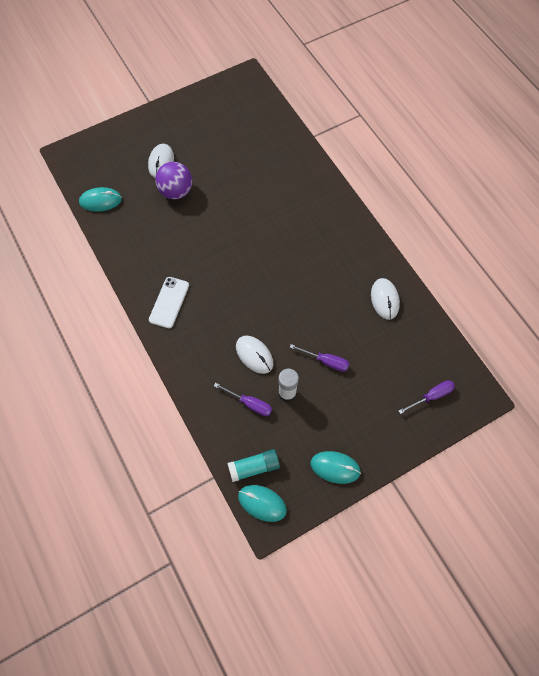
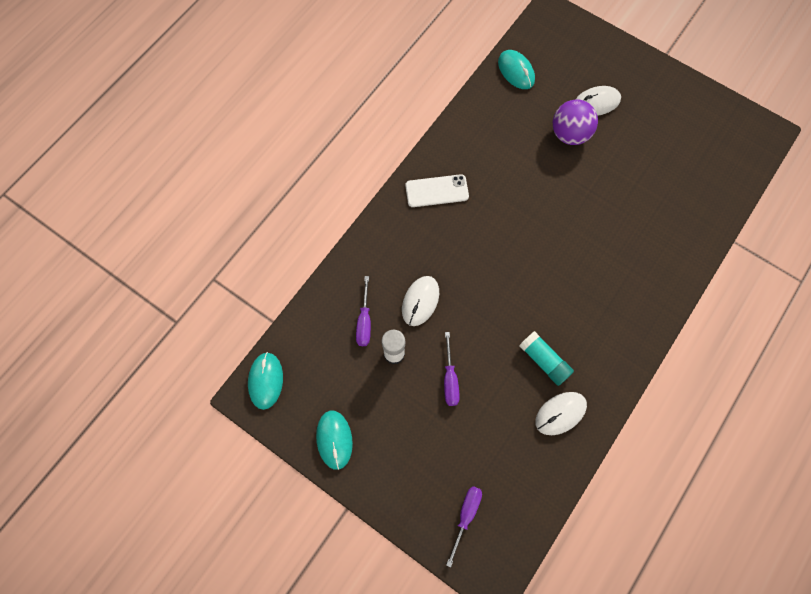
camera: 65 degrees right, 5 degrees up
turquoise glue stick [227,449,280,482] -> turquoise glue stick moved to [519,331,574,386]
purple screwdriver [398,380,455,414] -> purple screwdriver turned 105 degrees counterclockwise [446,486,482,567]

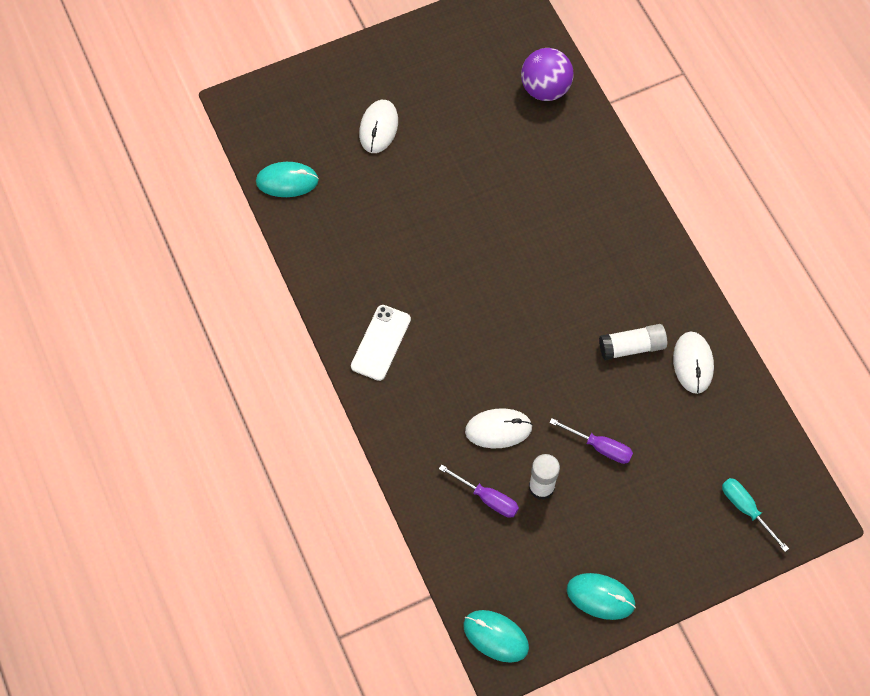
camera: 60 degrees left, 5 degrees down
white mouse [402,276,439,326] -> white mouse turned 60 degrees counterclockwise [465,408,533,448]
purple screwdriver [446,486,482,567] -> turquoise screwdriver [722,478,789,552]
turquoise glue stick [519,331,574,386] -> white glue stick [599,324,667,360]
purple ball [553,99,598,145] -> purple ball moved to [521,48,574,101]

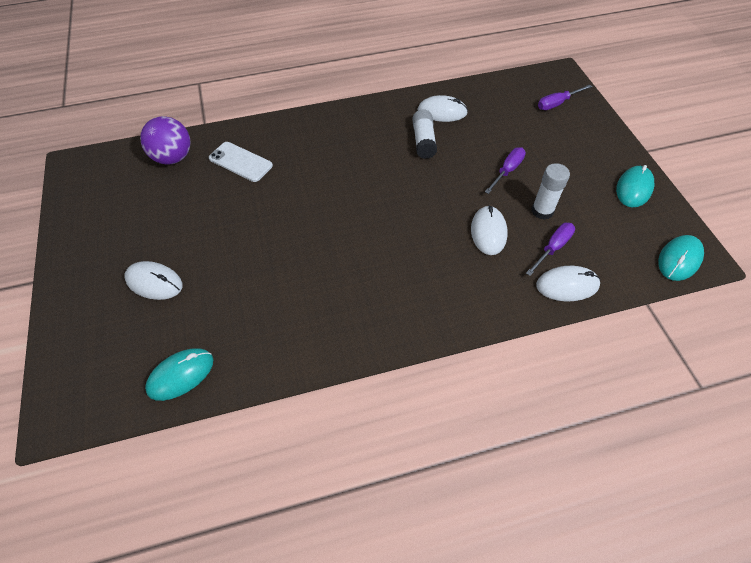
camera: 80 degrees left, 10 degrees down
turquoise mouse [256,162,319,197] -> turquoise mouse turned 45 degrees clockwise [145,348,213,401]
white phone [351,305,411,381] -> white phone moved to [209,142,273,182]
turquoise screwdriver [722,478,789,552] -> purple screwdriver [538,85,592,110]
none -> white mouse [536,266,600,301]

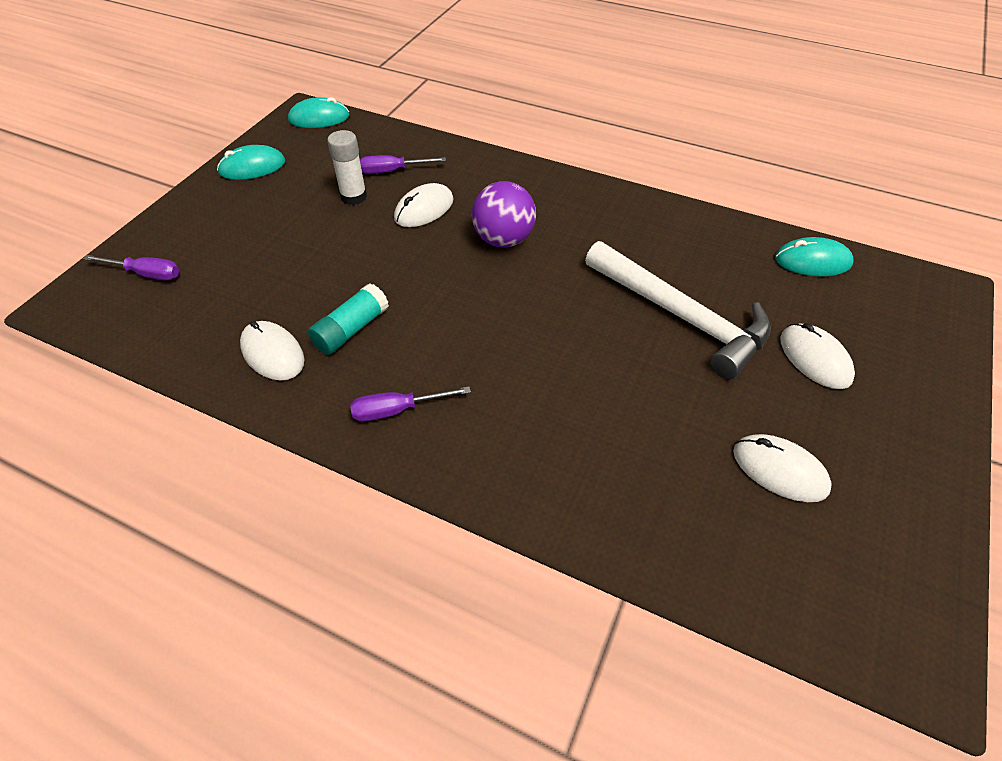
camera: 140 degrees left, 5 degrees down
purple ball [140,116,191,164] -> purple ball moved to [472,181,536,248]
white phone [209,142,273,182] -> none
white glue stick [412,109,437,159] -> turquoise glue stick [308,283,389,355]
purple screwdriver [485,147,526,194] -> purple screwdriver moved to [350,386,471,422]
white mouse [536,266,600,301] -> white mouse moved to [733,434,832,502]
none -> white hammer [585,241,771,379]

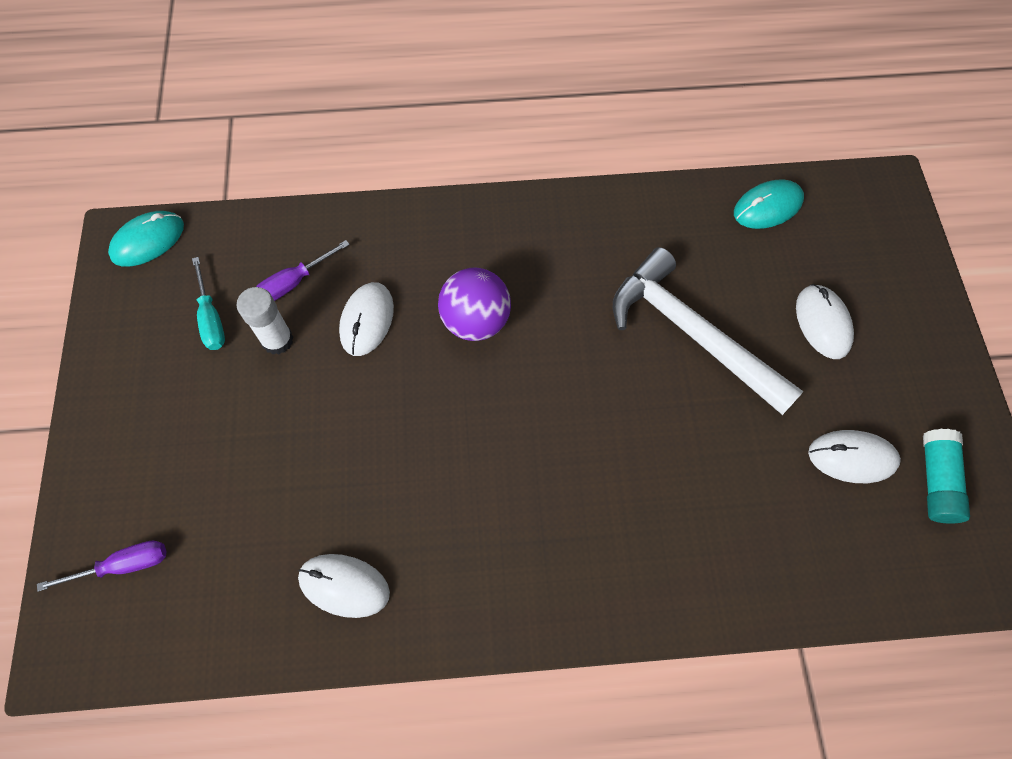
camera: 30 degrees left, 15 degrees up
turquoise mouse [217,145,285,180] -> none
turquoise glue stick [308,283,389,355] -> turquoise glue stick moved to [923,429,970,524]
purple screwdriver [350,386,471,422] -> none
white hammer [585,241,771,379] -> white hammer turned 150 degrees counterclockwise [613,247,804,415]
white mouse [780,323,855,389] -> white mouse turned 45 degrees clockwise [796,284,854,359]
none -> turquoise screwdriver [192,257,225,350]

